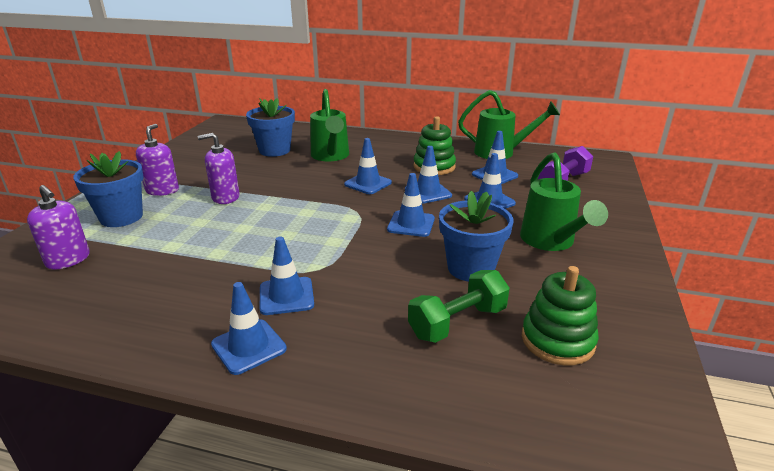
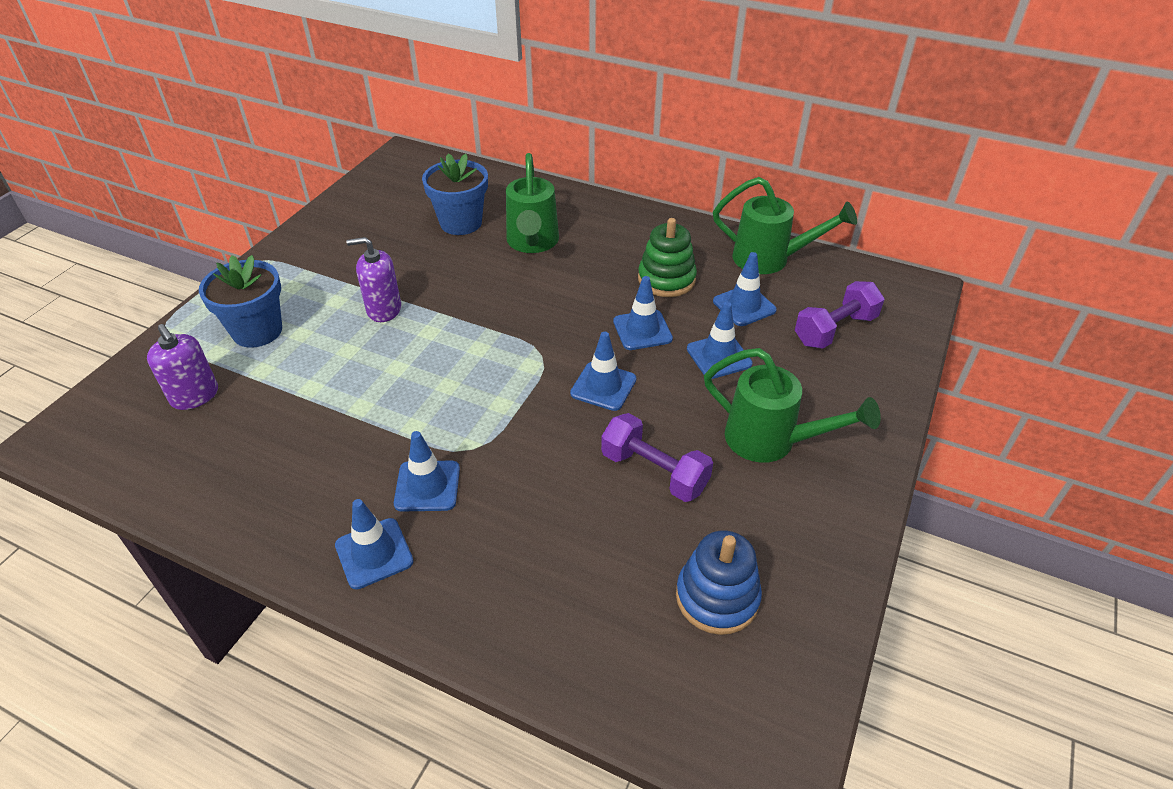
camera: 10 degrees right, 15 degrees up
purple soap dispenser [136,124,179,196] -> none
blue traffic cone [344,138,392,194] -> none
green dumbbell [408,270,510,343] -> none
blue flower pot [439,191,514,282] -> purple dumbbell [601,413,713,502]
green watering can [520,152,608,251] -> green watering can turned 60 degrees counterclockwise [704,348,881,463]
green stacking toy [522,266,599,365] -> blue stacking toy [676,530,762,635]

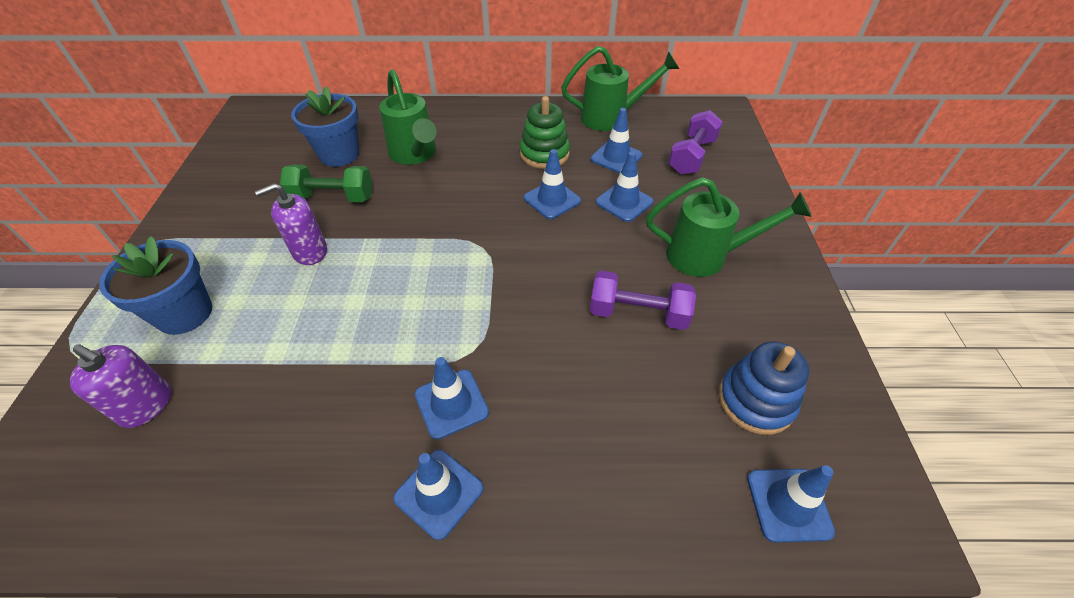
camera: 25 degrees left, 5 degrees up
blue traffic cone [570,332,636,411] -> blue traffic cone moved to [747,465,835,543]
none -> green dumbbell [280,165,372,202]

